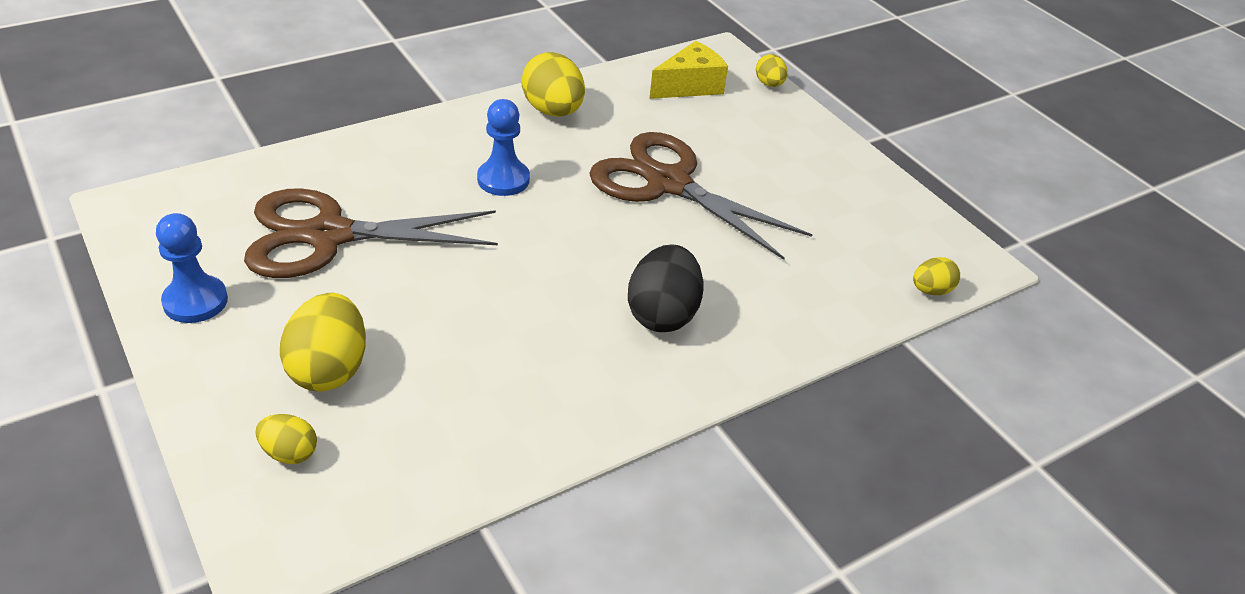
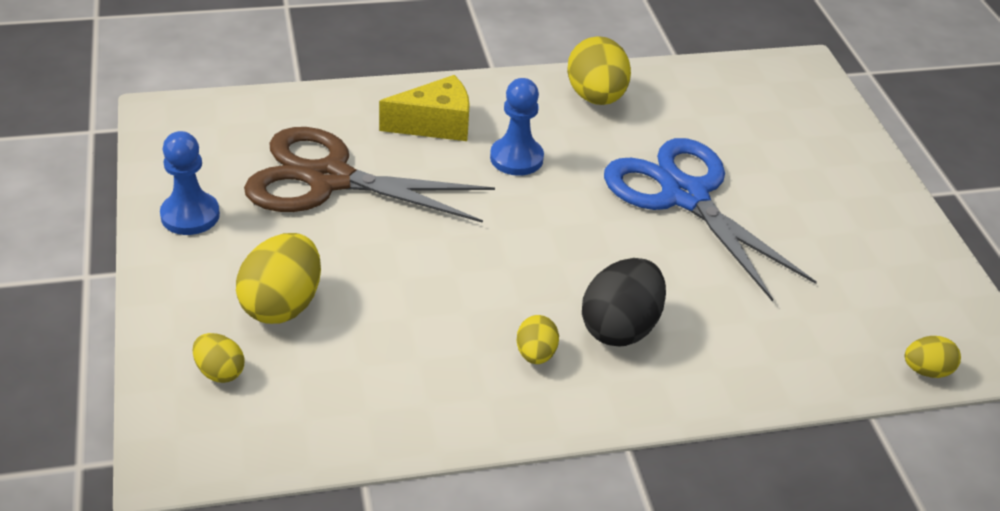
camera: 20 degrees right, 0 degrees up
brown scissors [589,132,813,260] -> blue scissors [604,138,817,302]
yellow cheese [649,41,728,99] -> yellow cheese moved to [379,75,470,141]
yellow egg [756,54,788,87] -> yellow egg moved to [516,315,559,364]

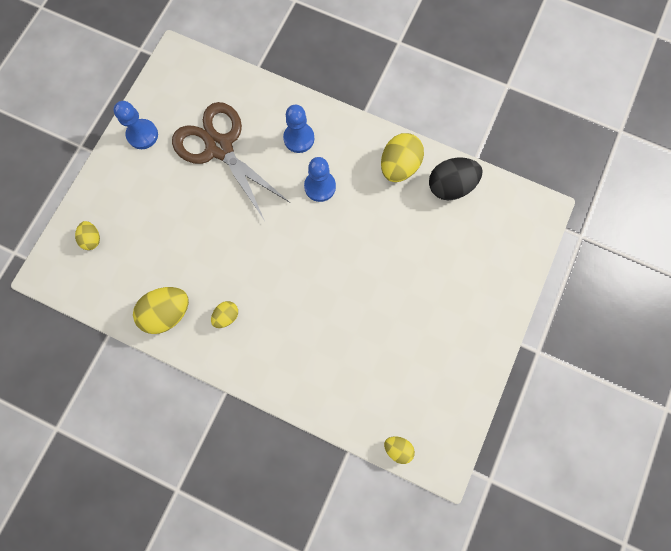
camera: 40 degrees right, 35 degrees up
yellow egg [236,233,321,324] -> yellow egg moved to [133,287,189,334]
yellow cheese [379,75,470,141] -> blue pawn [283,105,314,153]
black egg [582,258,666,346] -> black egg moved to [429,158,483,200]
blue scissors [604,138,817,302] -> none

